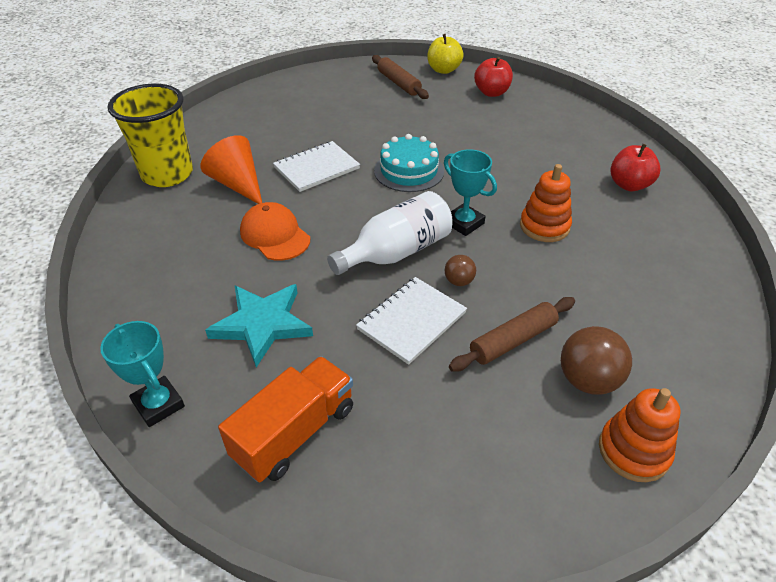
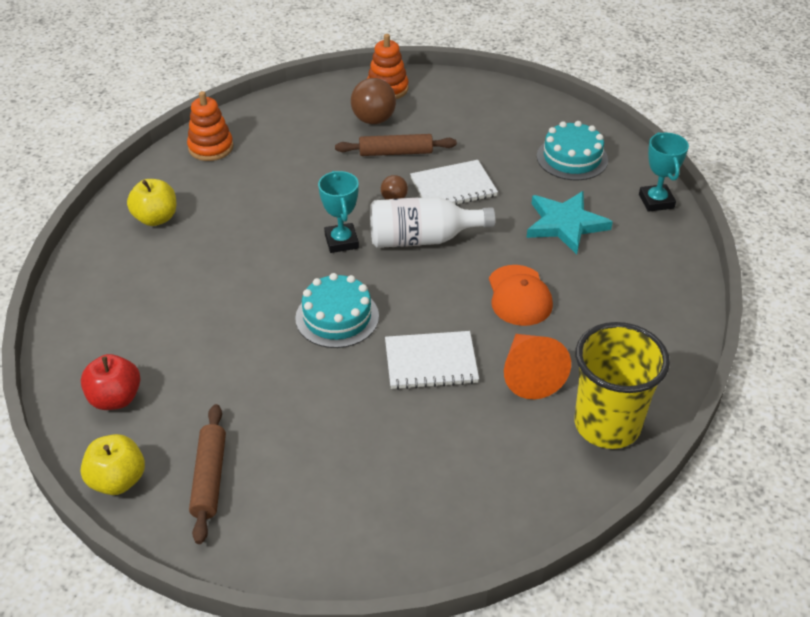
camera: 150 degrees left, 0 degrees up
orange truck [218,356,353,483] -> turquoise cake [537,121,608,180]
orange stacking toy [520,164,572,242] -> orange stacking toy moved to [187,91,233,161]
red apple [611,144,661,191] -> yellow apple [127,179,176,226]

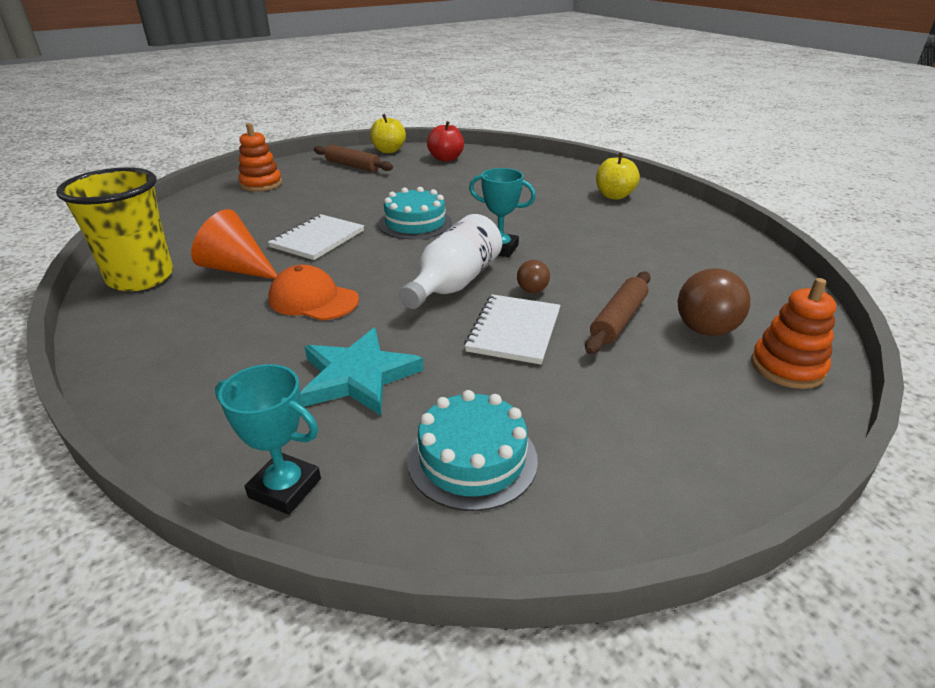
camera: 125 degrees right, 10 degrees down
orange stacking toy [187,91,233,161] -> orange stacking toy moved to [238,123,282,192]

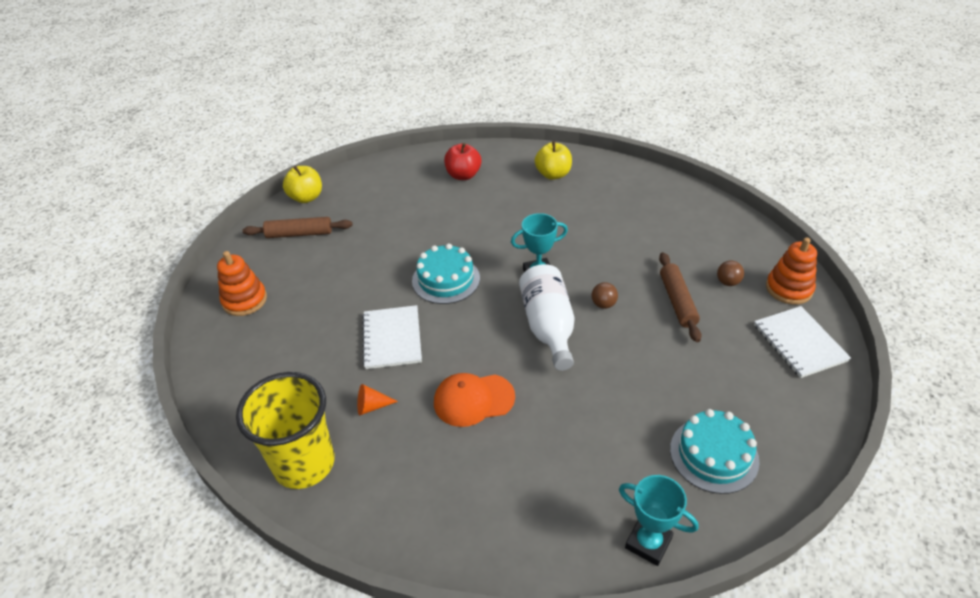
camera: 35 degrees left, 10 degrees up
orange cone [191,209,277,279] -> orange cone [357,384,398,415], size x0.50
turquoise trophy [215,364,321,515] -> turquoise trophy turned 45 degrees clockwise [619,475,699,566]
turquoise star [301,328,424,416] -> none
red apple [427,121,464,162] -> red apple moved to [444,143,481,180]
white notebook [464,294,561,365] -> white notebook moved to [754,306,851,378]
brown ball [678,268,750,336] -> brown ball [717,261,744,286], size x0.55

